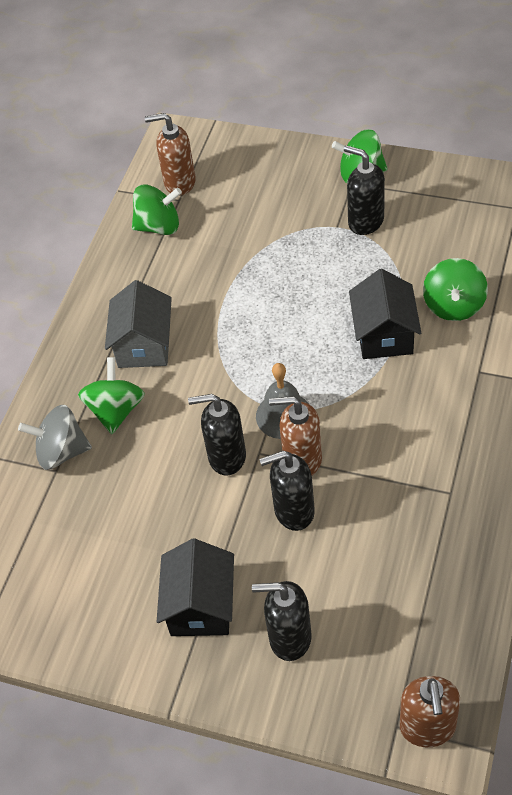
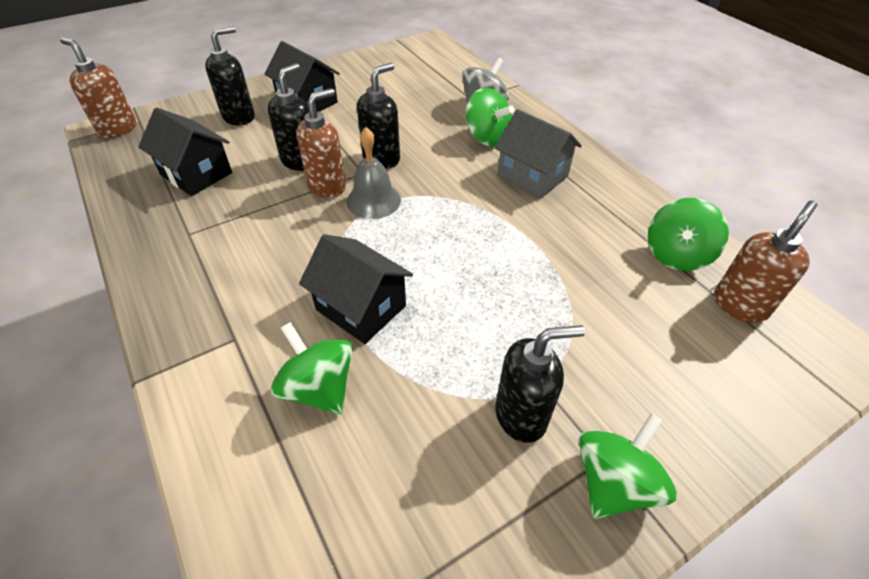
camera: 125 degrees right, 5 degrees down
none -> black house [138,108,232,196]

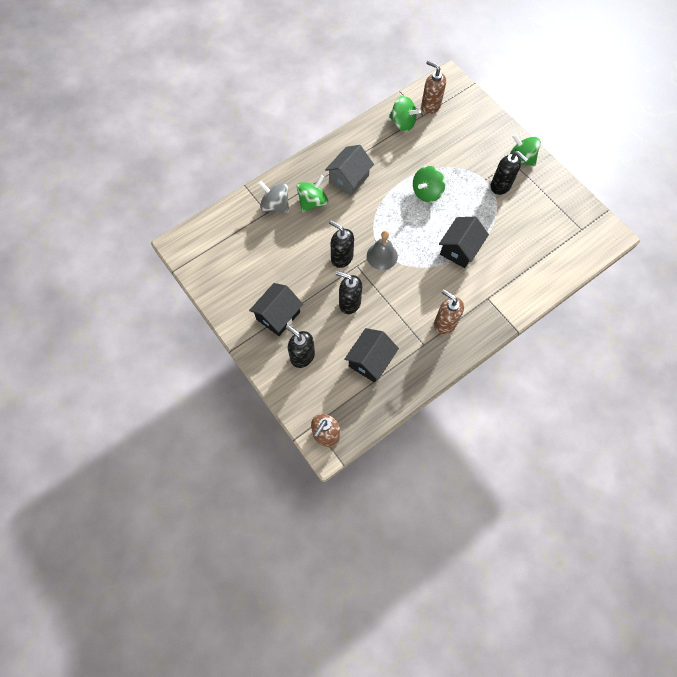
camera: 95 degrees left, 20 degrees up
green spinning top [271,322,353,415] -> green spinning top moved to [413,166,445,202]
brown soap dispenser [296,88,346,198] -> brown soap dispenser moved to [434,290,464,334]
black soap dispenser [495,325,585,443] -> black soap dispenser turned 150 degrees clockwise [491,151,528,195]

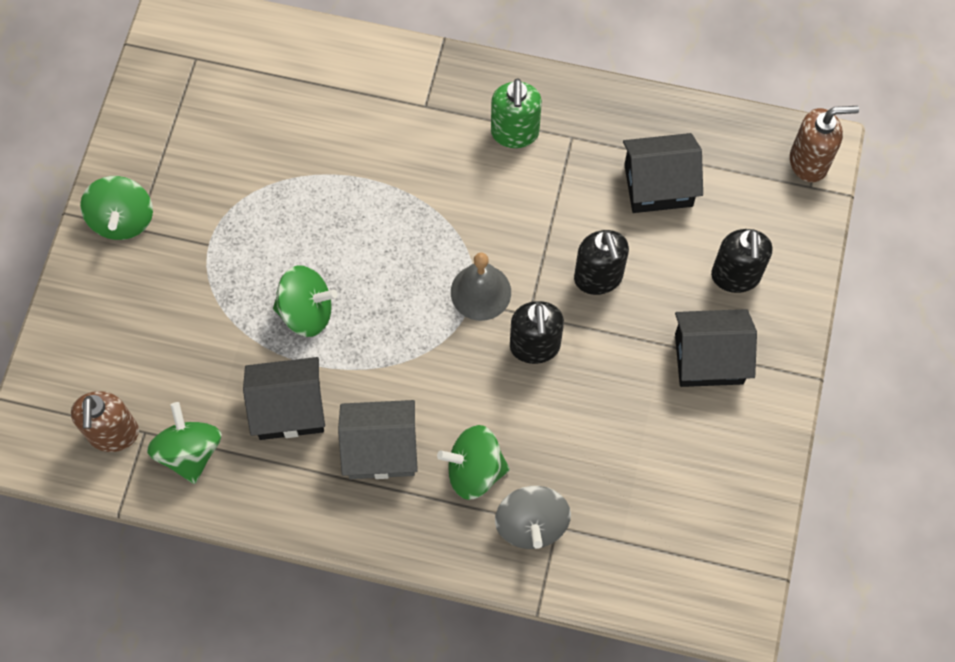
camera: 130 degrees left, 0 degrees up
brown soap dispenser [434,290,464,334] -> green soap dispenser [491,78,542,148]
black house [439,216,489,268] -> black house moved to [243,357,325,440]
black soap dispenser [491,151,528,195] -> none

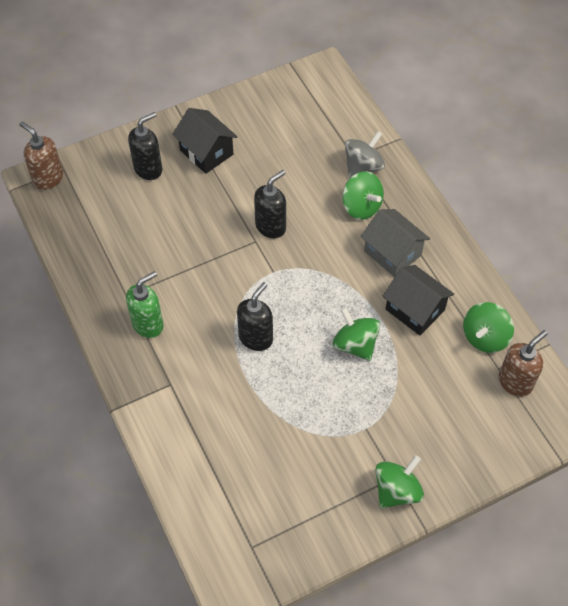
camera: 130 degrees left, 10 degrees down
grey bell [451,252,511,321] -> none
black soap dispenser [574,230,629,295] -> black soap dispenser moved to [237,282,273,351]
black house [623,133,703,213] -> none

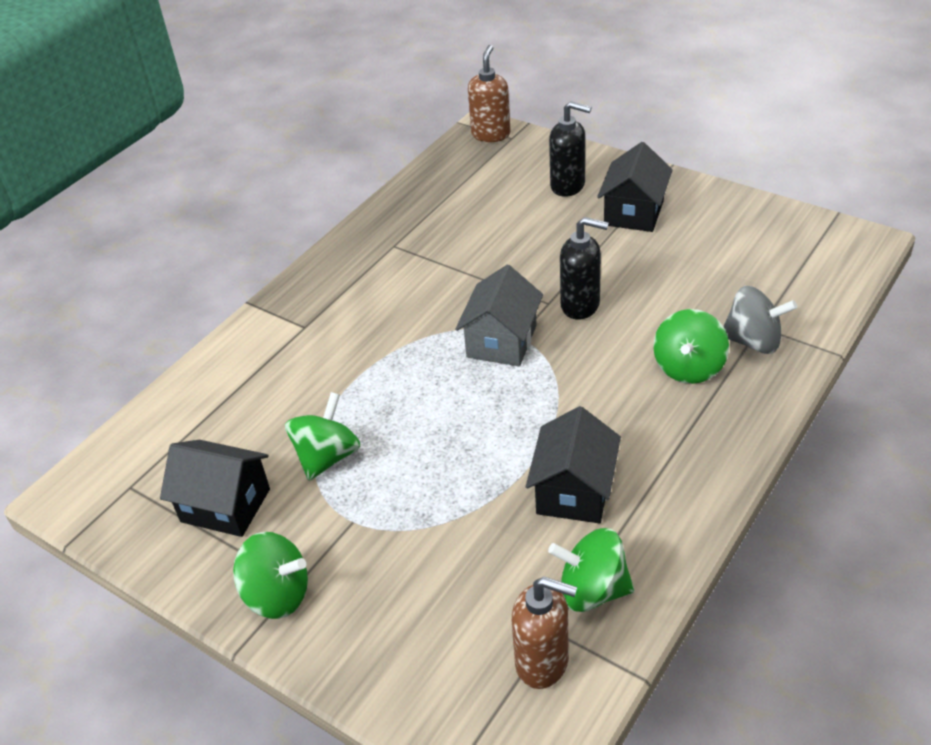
camera: 65 degrees right, 15 degrees down
green soap dispenser [126,271,164,338] -> none
black soap dispenser [237,282,273,351] -> none
green spinning top [333,307,380,361] -> green spinning top moved to [285,392,360,481]
grey house [360,209,430,277] -> grey house moved to [455,265,543,366]
none -> black house [160,440,270,537]

